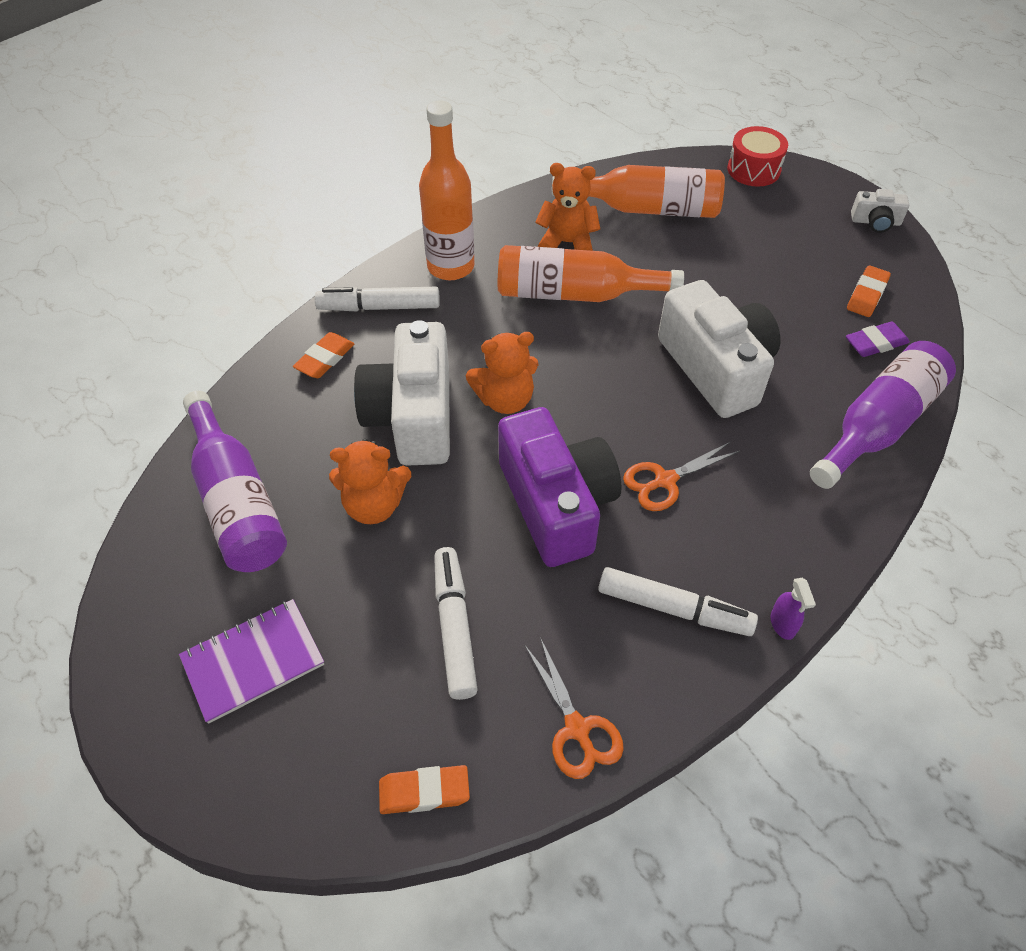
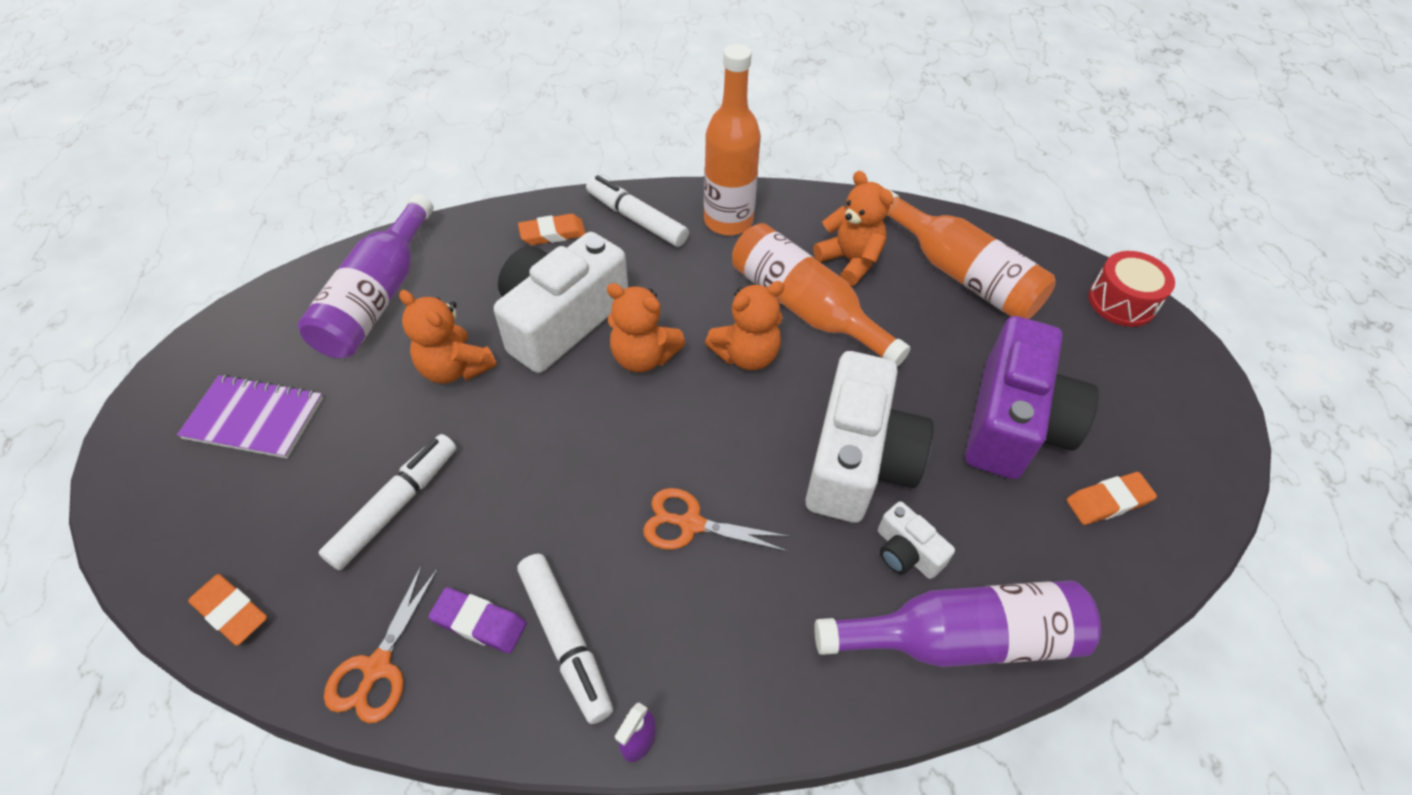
camera: 40 degrees right, 0 degrees up
purple camera [498,407,622,567] -> purple camera moved to [965,316,1099,479]
purple eraser [846,322,910,357] -> purple eraser moved to [428,587,527,654]
white camera [851,189,909,233] -> white camera moved to [878,501,955,579]
none -> orange teddy bear [705,281,784,370]

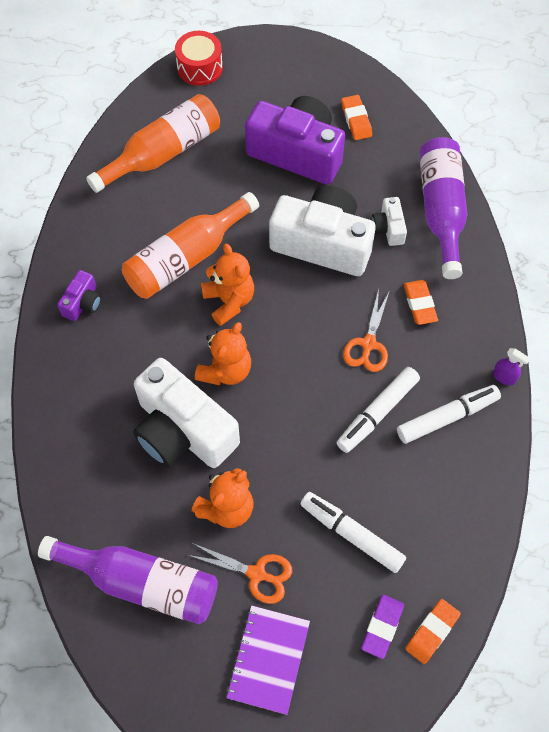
camera: 85 degrees left, 10 degrees up
orange scissors [324,564,438,723] -> orange scissors moved to [188,543,292,604]
purple eraser [428,587,527,654] -> purple eraser moved to [361,595,404,659]
orange eraser [518,214,586,245] -> orange eraser moved to [404,280,438,325]
white marker [586,175,689,247] -> white marker moved to [336,367,420,453]
orange bottle [704,44,761,235] -> purple camera [57,270,101,321]
orange teddy bear [813,171,894,286] -> none
white camera [878,501,955,579] -> white camera turned 120 degrees clockwise [372,197,407,246]

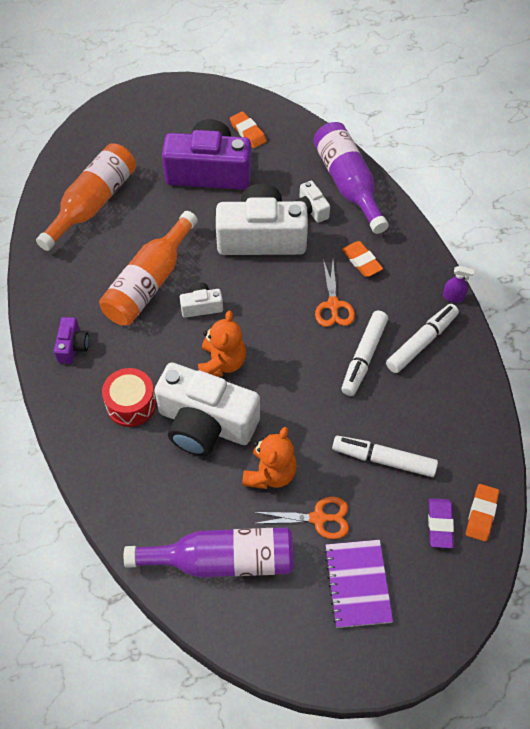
camera: 20 degrees left, 5 degrees down
red drum [175,31,223,86] -> red drum moved to [102,368,156,427]
orange teddy bear [201,244,254,326] -> white camera [180,282,223,318]

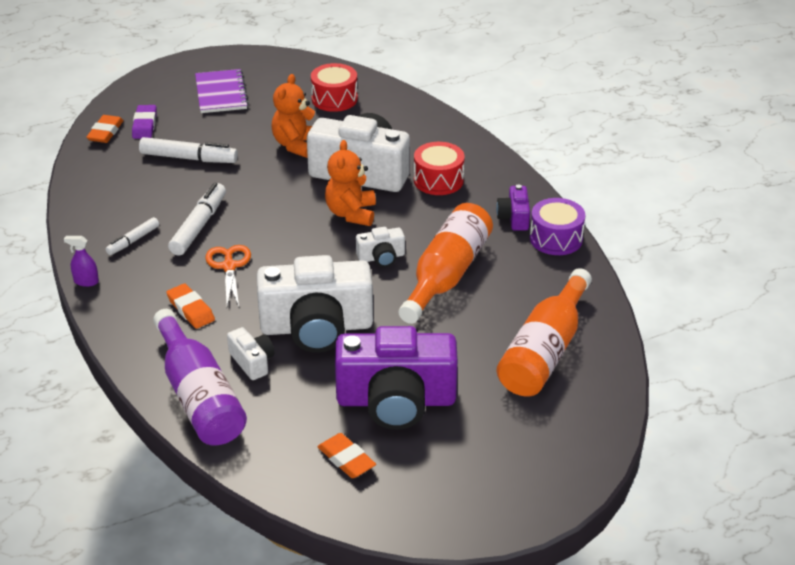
camera: 175 degrees right, 20 degrees down
purple bottle [124,527,294,577] -> red drum [311,63,358,112]
orange scissors [253,497,349,539] -> none
white marker [386,304,459,373] -> white marker [106,217,159,255], size x0.59
none -> purple drum [530,198,585,255]

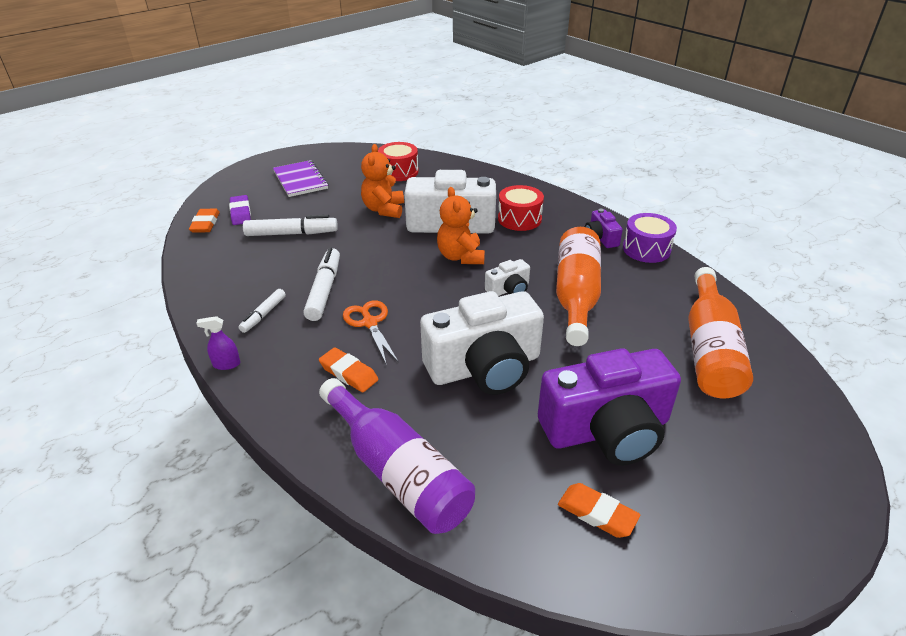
camera: 15 degrees left, 0 degrees up
white camera [227,327,274,380] -> none

